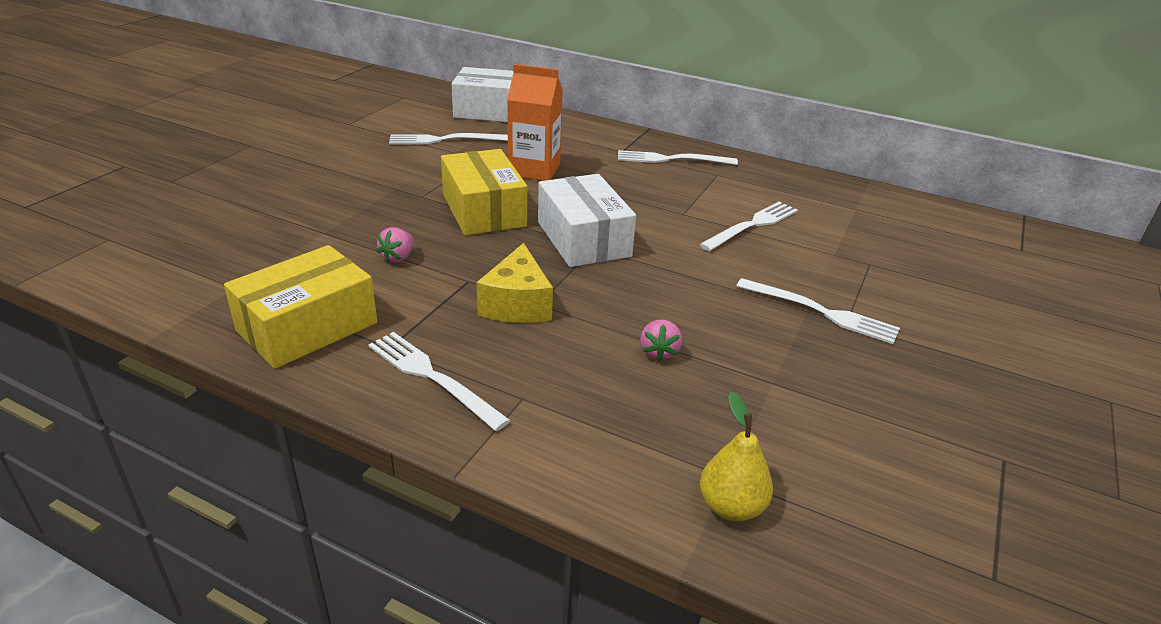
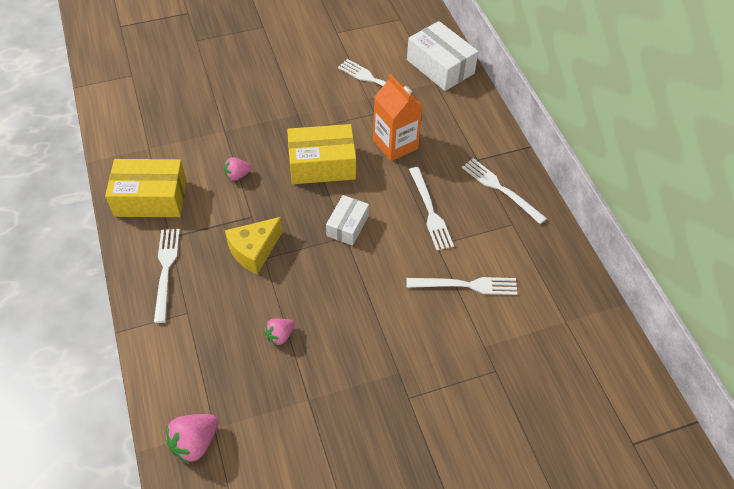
camera: 45 degrees right, 20 degrees up
yellow box [441,149,527,235] -> yellow box turned 60 degrees clockwise [287,124,356,184]
white box [538,174,636,267] -> white box [326,195,369,246], size x0.60
yellow pear [700,391,773,521] -> pink strawberry [166,414,218,464]
white fork [736,278,900,344] -> white fork moved to [409,167,454,251]

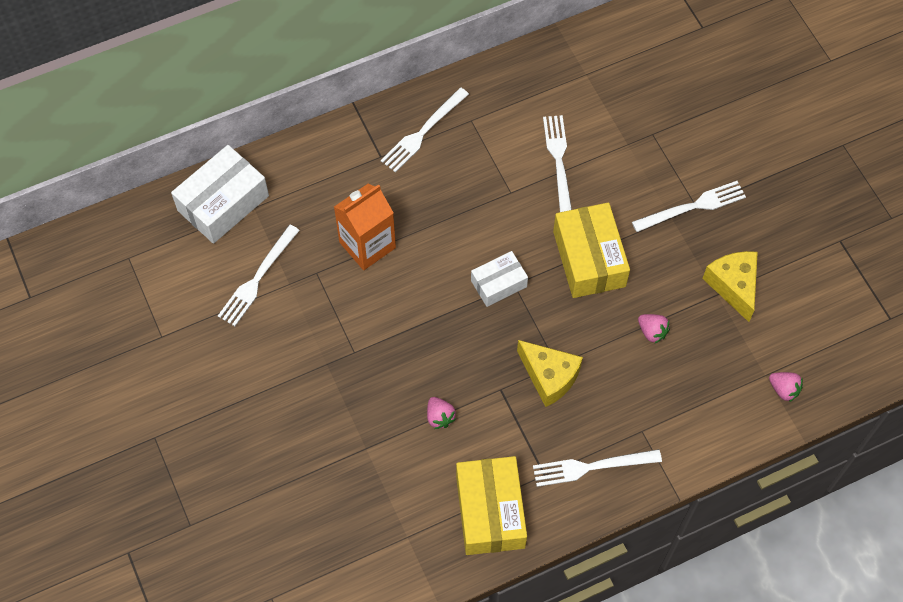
camera: 95 degrees left, 10 degrees up
pink strawberry [166,414,218,464] -> pink strawberry [769,372,803,402], size x0.64
yellow box [287,124,356,184] -> yellow box moved to [553,203,630,298]
white box [326,195,369,246] -> white box turned 45 degrees counterclockwise [471,251,528,307]
white fork [409,167,454,251] -> white fork moved to [632,181,746,232]
none -> yellow cheese [702,251,758,322]

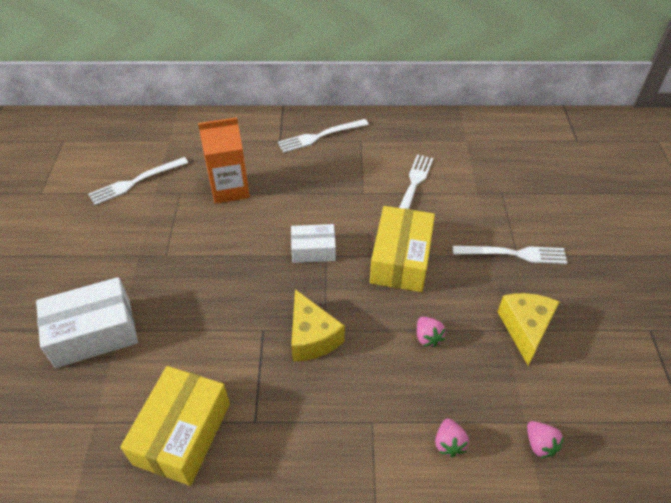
camera: 25 degrees right, 15 degrees down
white box [171,145,269,244] -> white box moved to [36,277,138,368]
pink strawberry [427,397,456,429] -> pink strawberry moved to [435,418,469,457]
white fork [533,449,662,487] -> none

